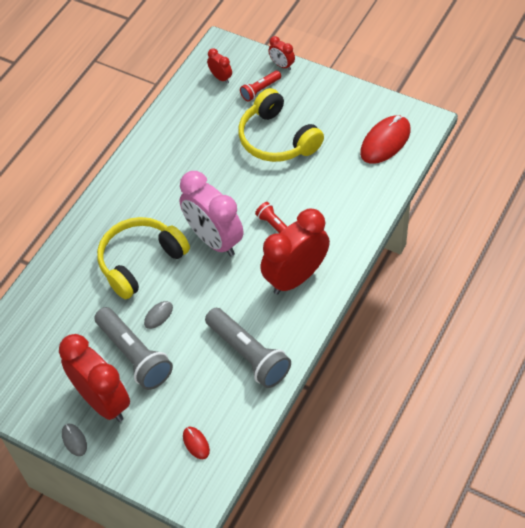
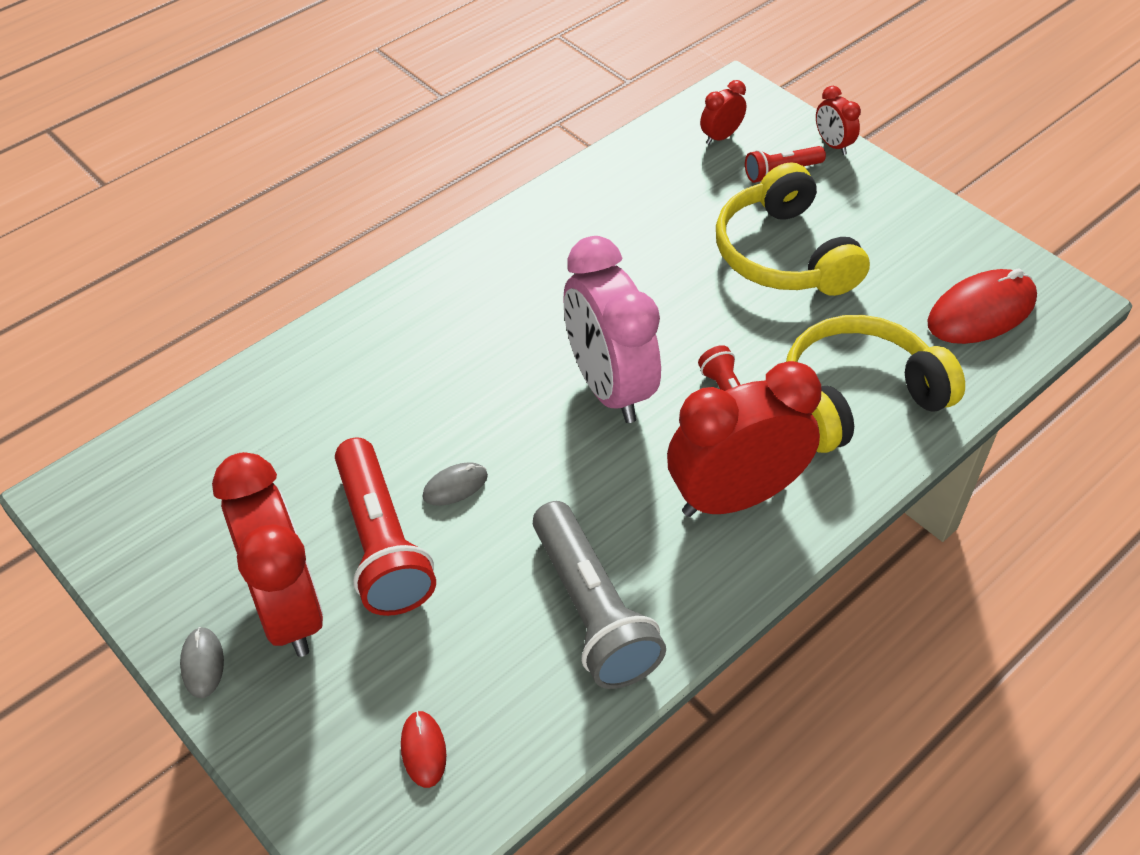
camera: 15 degrees right, 5 degrees down
grey flashlight [94,307,173,390] -> red flashlight [335,438,436,616]
yellow headphones [97,217,190,299] -> yellow headphones moved to [786,315,965,453]
red clock [207,48,232,84] -> red clock turned 105 degrees counterclockwise [700,80,746,145]

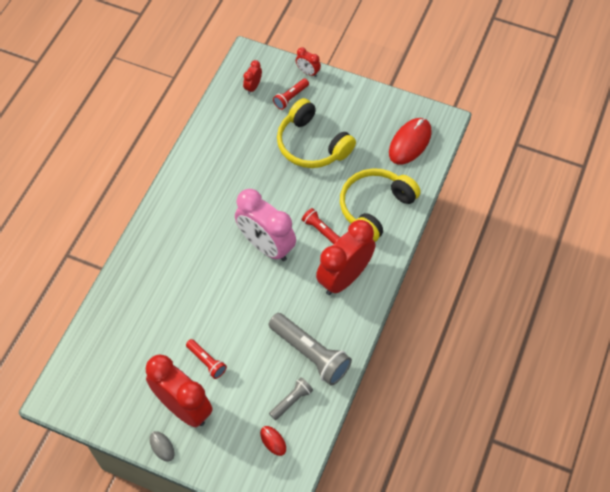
camera: 25 degrees left, 10 degrees up
red flashlight [335,438,436,616] -> red flashlight [186,339,227,379], size x0.53
grey mouse [422,462,488,506] -> none
none -> grey flashlight [269,377,313,420]

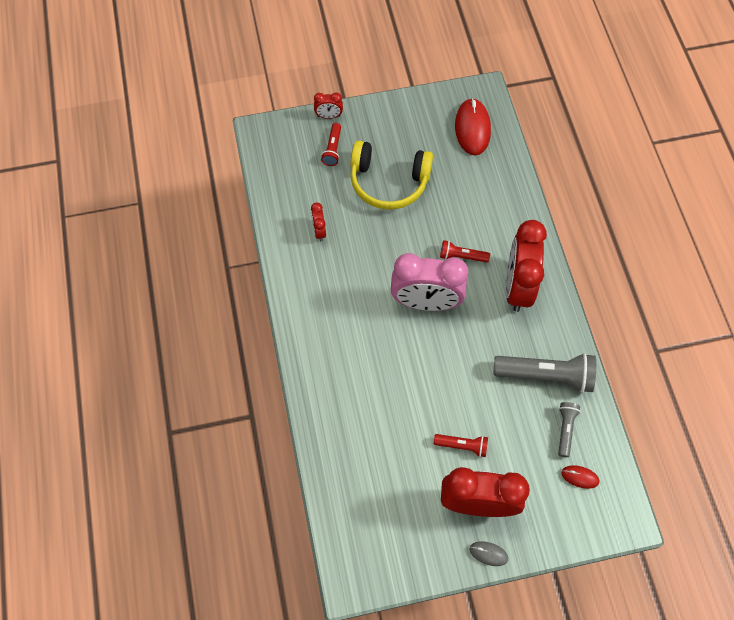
camera: 35 degrees left, 5 degrees up
red clock [243,60,262,94] -> red clock moved to [311,202,326,241]
yellow headphones [340,168,421,242] -> none

